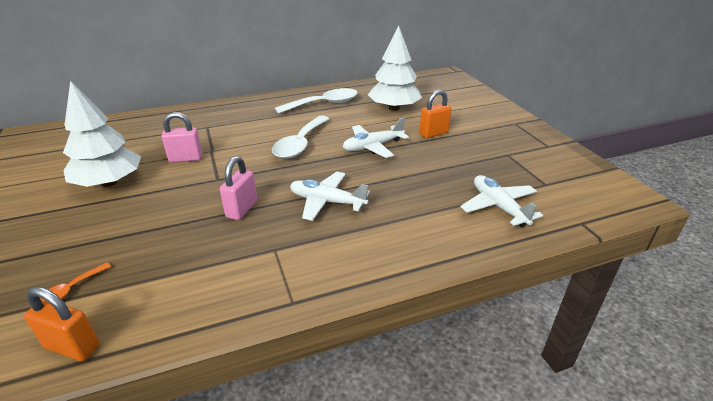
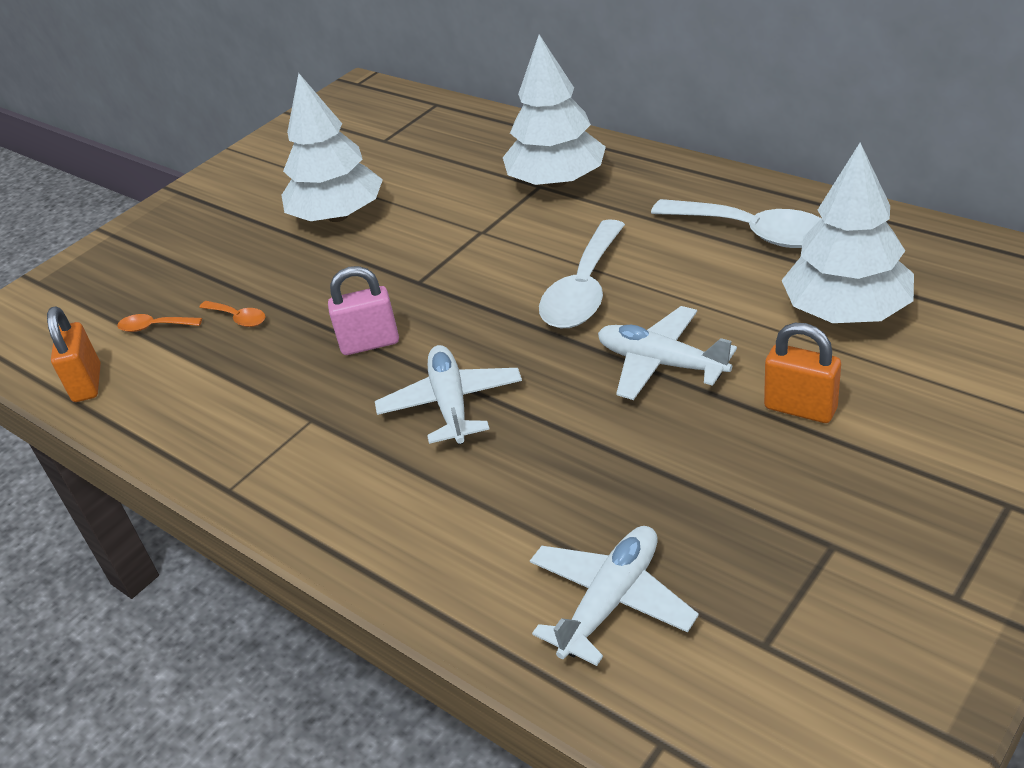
camera: 65 degrees right, 5 degrees up
pink padlock [161,112,202,163] -> none
white spoon [272,116,329,159] -> white spoon turned 60 degrees counterclockwise [539,219,625,328]
none -> orange spoon [199,301,266,327]
none -> white tree [503,35,606,187]

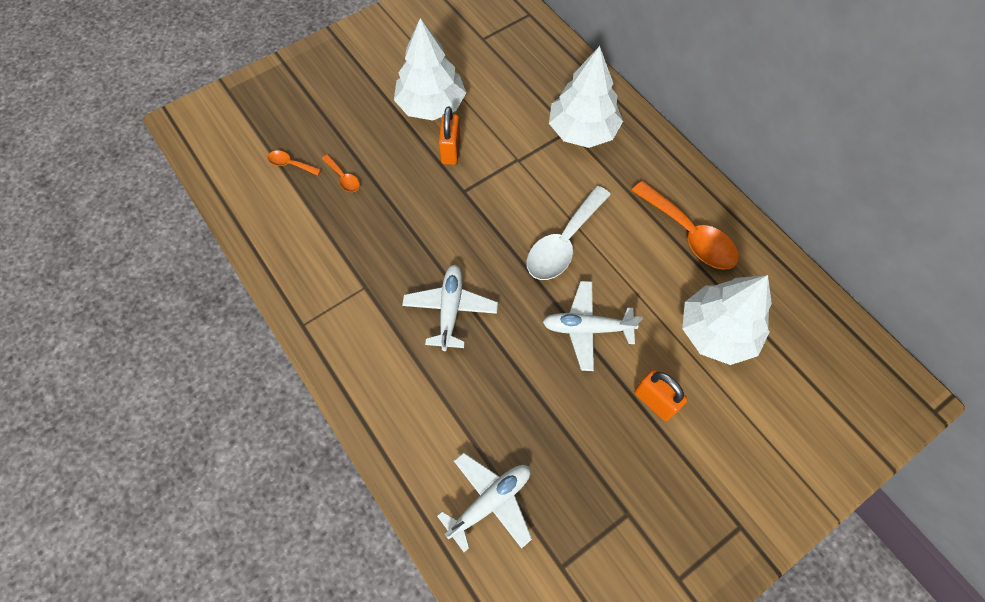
camera: 10 degrees right, 25 degrees up
orange padlock [47,307,101,402] -> orange padlock moved to [439,106,460,165]
pink padlock [328,266,399,355] -> none
white plane [598,306,737,400] -> white plane turned 45 degrees counterclockwise [543,281,643,371]
white spoon [651,199,821,248] -> orange spoon [631,181,739,270]

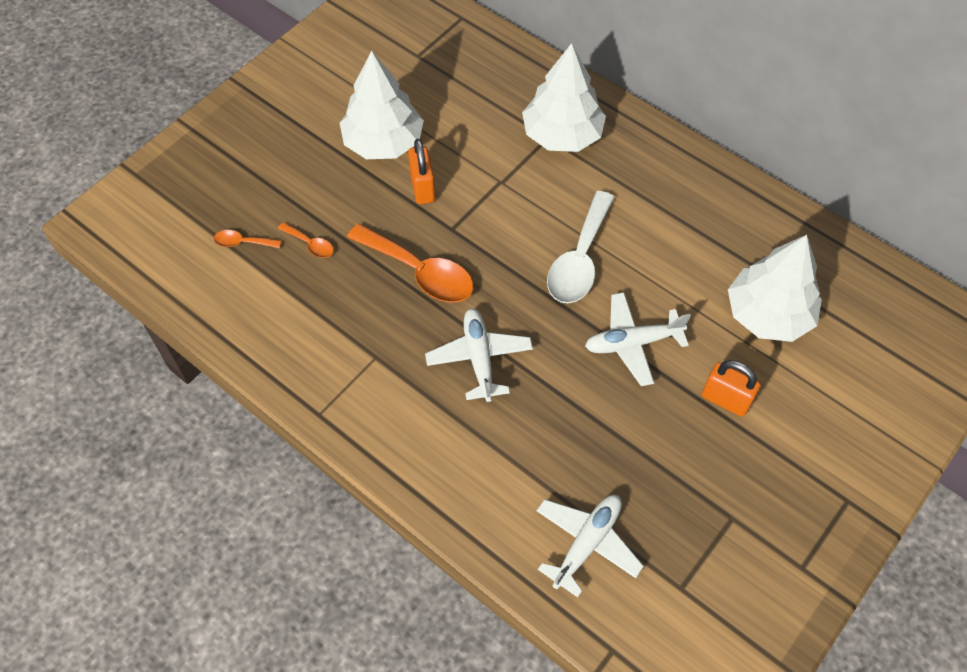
camera: 15 degrees left, 5 degrees down
orange spoon [631,181,739,270] -> orange spoon moved to [347,224,473,302]

